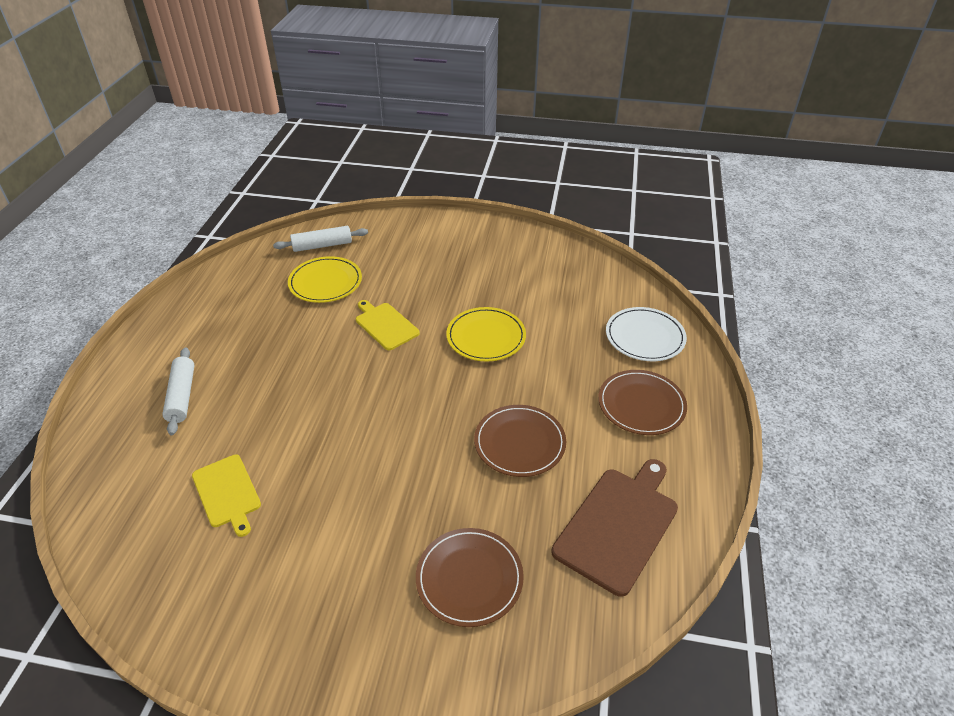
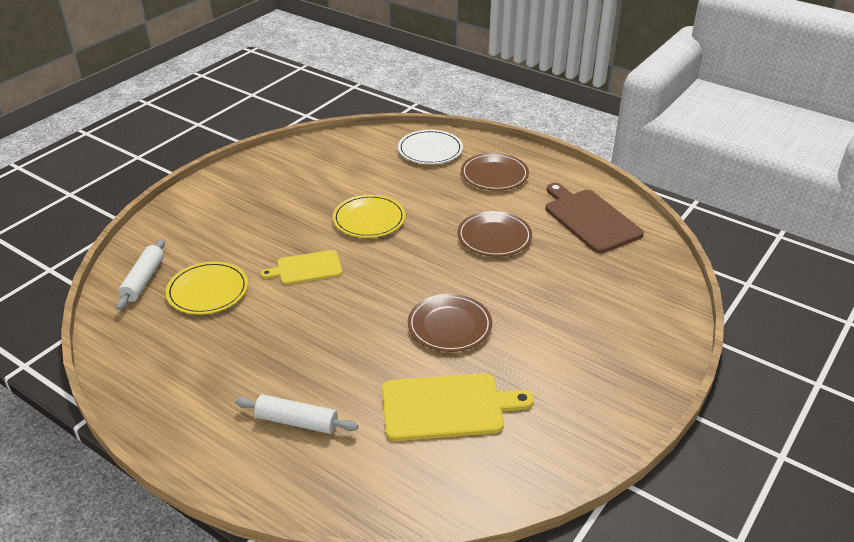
camera: 65 degrees left, 5 degrees down
yellow cutting board [192,455,261,537] -> yellow cutting board [382,373,534,441], size x1.59
brown plate [416,528,524,627] -> brown plate moved to [408,294,492,352]

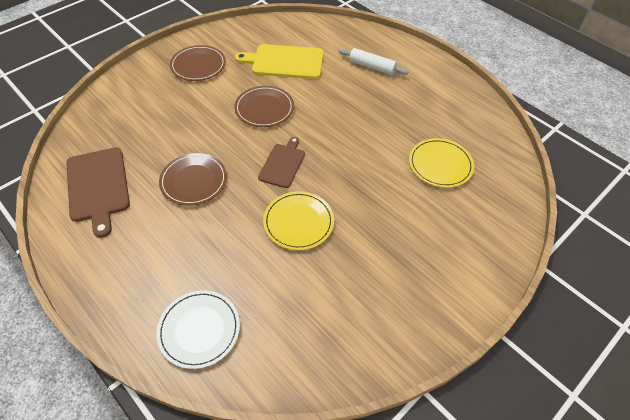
camera: 170 degrees left, 15 degrees up
white rolling pin [116,239,165,310] -> none
yellow cutting board [261,250,342,285] -> none
brown plate [461,153,529,191] -> brown plate moved to [170,45,226,81]
none -> brown cutting board [258,137,305,188]

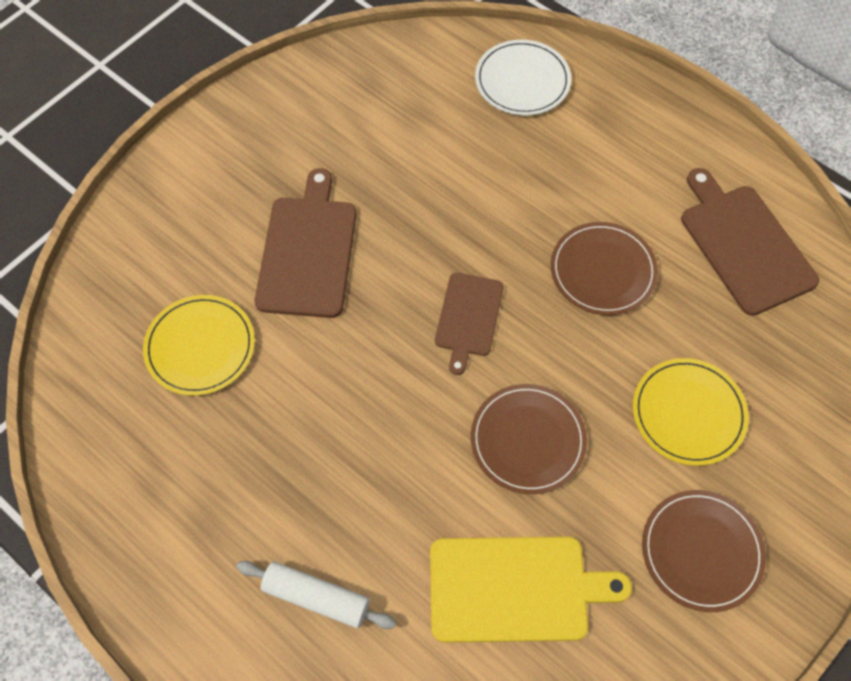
camera: 175 degrees right, 10 degrees up
yellow plate [263,191,334,250] -> yellow plate moved to [633,358,749,466]
none -> brown cutting board [255,168,357,318]

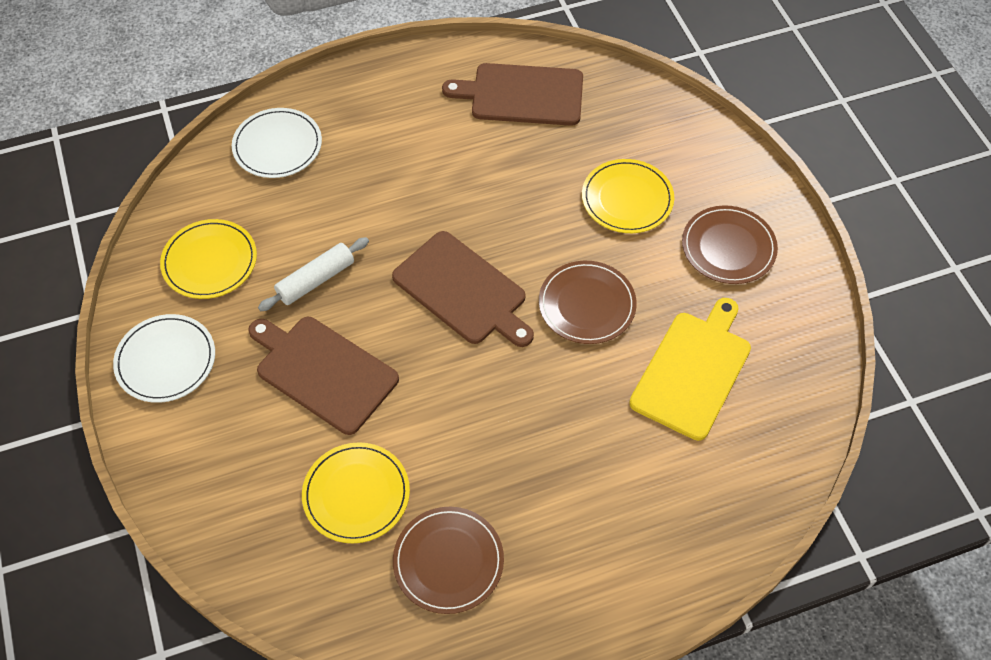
camera: 60 degrees left, 5 degrees down
white rolling pin [236,561,396,629] -> white rolling pin moved to [258,237,369,311]
brown cutting board [435,273,504,375] -> brown cutting board [392,231,534,347], size x1.59
brown plate [551,222,658,315] -> brown plate moved to [393,507,504,614]
none -> white plate [113,314,215,403]
none -> yellow plate [160,219,257,299]

